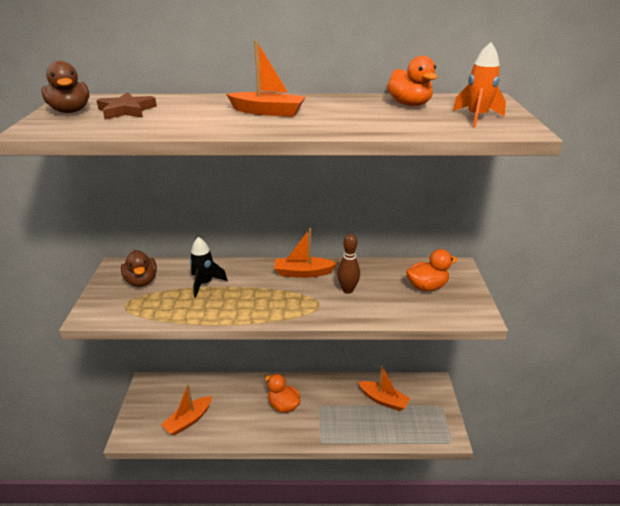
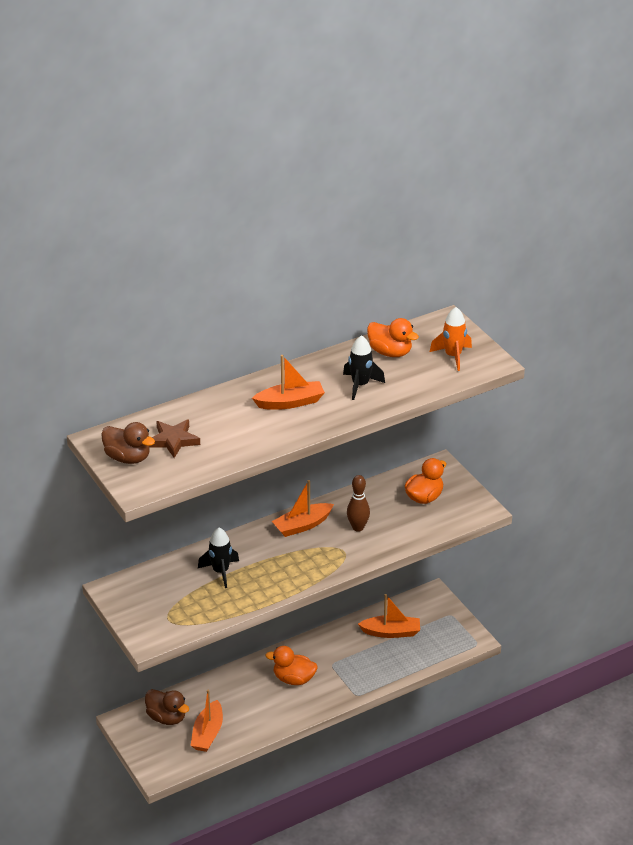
camera: 30 degrees left, 5 degrees up
brown duck [121,250,157,287] -> brown duck moved to [145,689,189,725]
none -> black rocket [343,335,385,400]

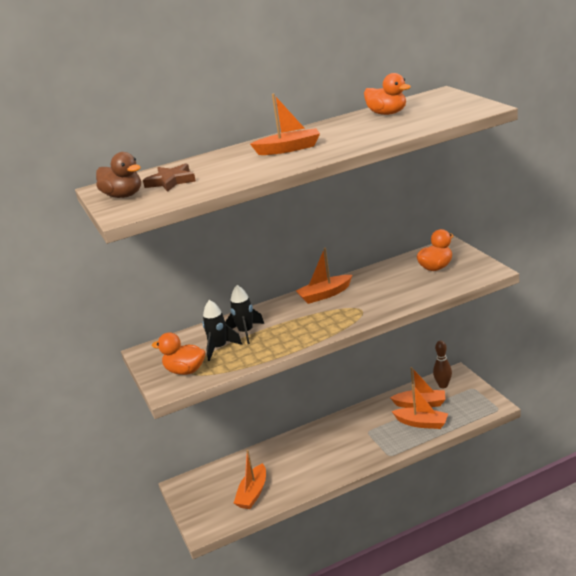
camera: 10 degrees right, 10 degrees down
brown duck [145,689,189,725] -> none
orange duck [266,646,318,685] -> orange duck moved to [152,332,205,375]
black rocket [343,335,385,400] -> black rocket moved to [202,300,242,361]
brown bowling pin [347,475,370,532] -> brown bowling pin moved to [433,340,452,388]
orange rocket [430,307,472,371] -> none
none -> orange boat [392,384,448,429]

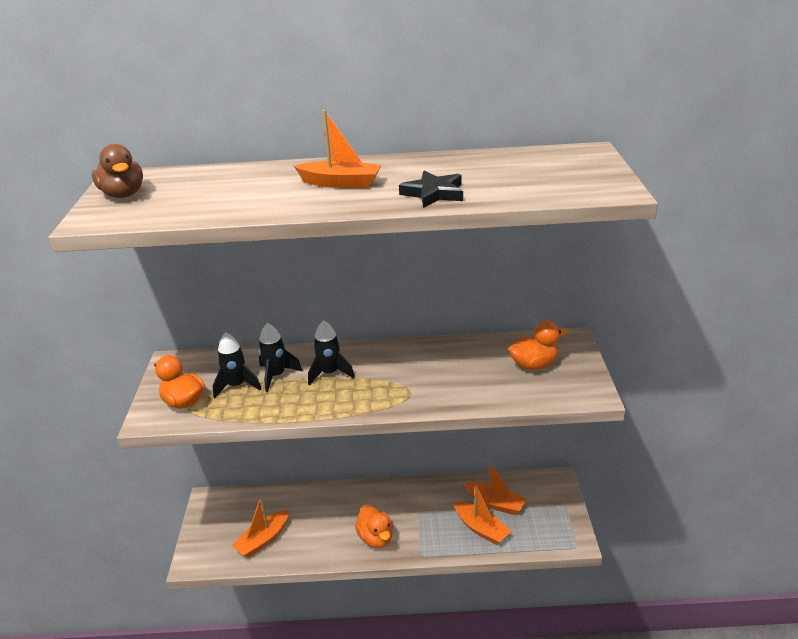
camera: 20 degrees right, 5 degrees up
brown star [143,163,196,192] -> none
orange boat [296,248,352,304] -> none
orange duck [364,73,411,115] -> orange duck moved to [355,505,393,548]
brown bowling pin [433,340,452,388] -> none
none -> black rocket [308,320,355,385]
none -> black star [399,171,463,208]

